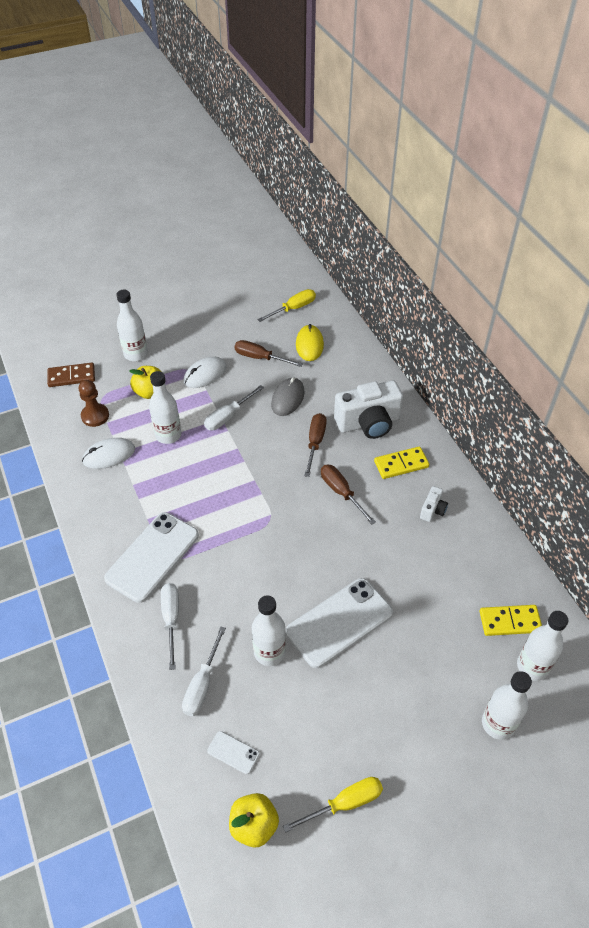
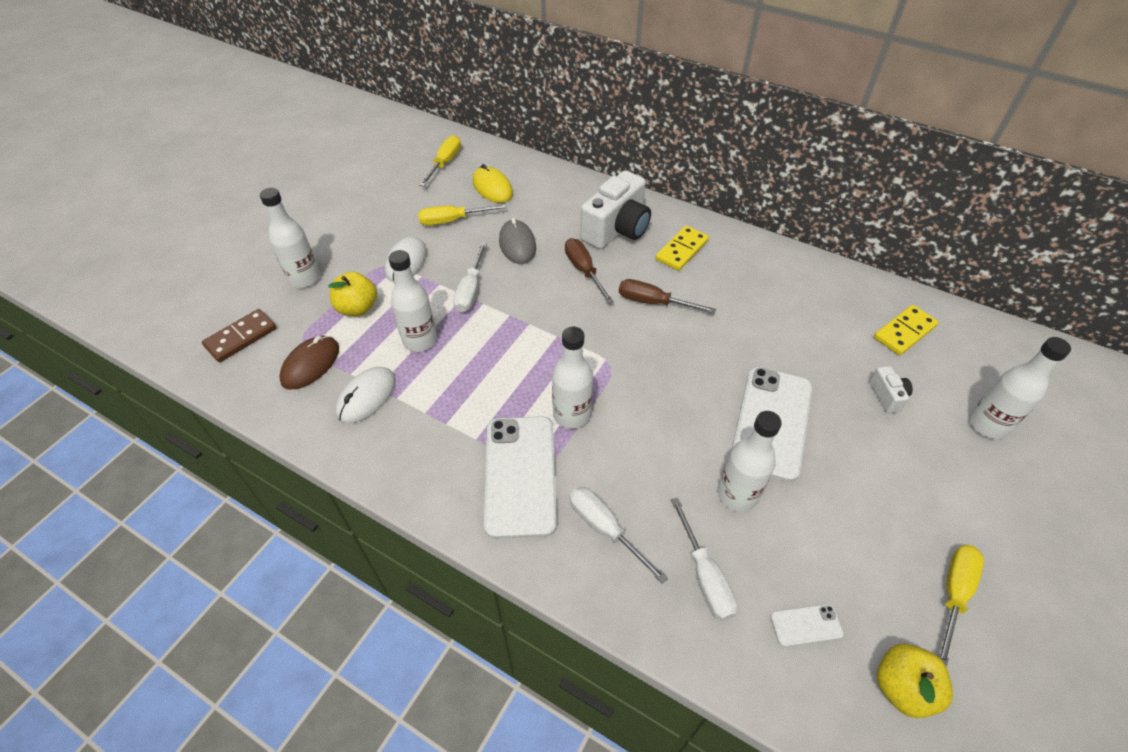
camera: 35 degrees left, 0 degrees up
brown pawn [79,380,109,427] -> brown mouse [279,336,339,390]
brown screwdriver [234,340,303,367] -> yellow screwdriver [418,204,507,226]
white camera [420,486,448,522] -> white camera moved to [869,366,913,413]
white bottle [517,611,568,681] -> white bottle moved to [552,326,593,429]

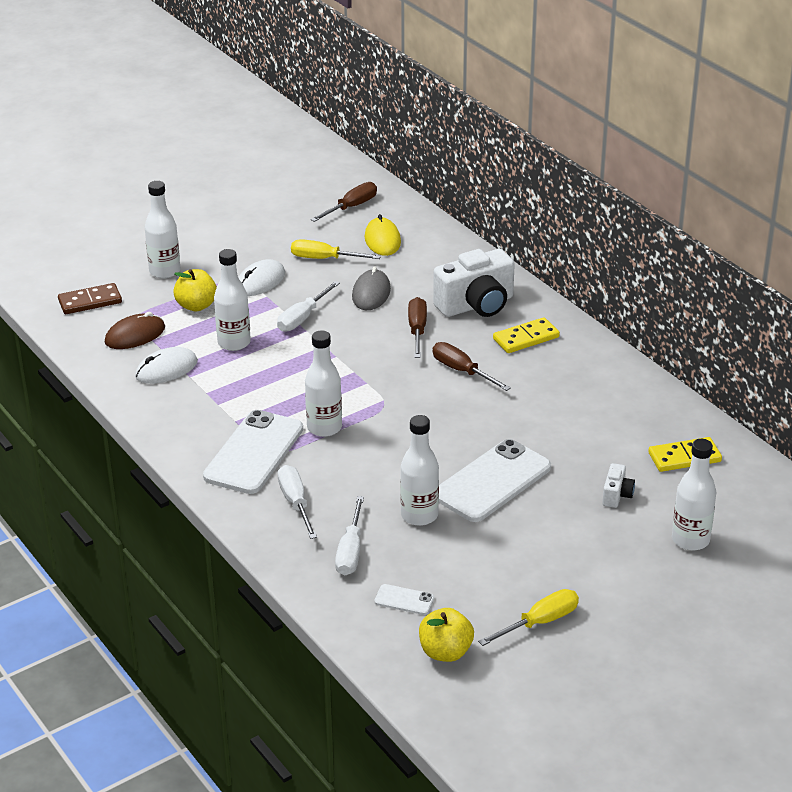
camera: 25 degrees right, 15 degrees down
yellow screwdriver [419,135,461,187] -> brown screwdriver [310,182,377,222]

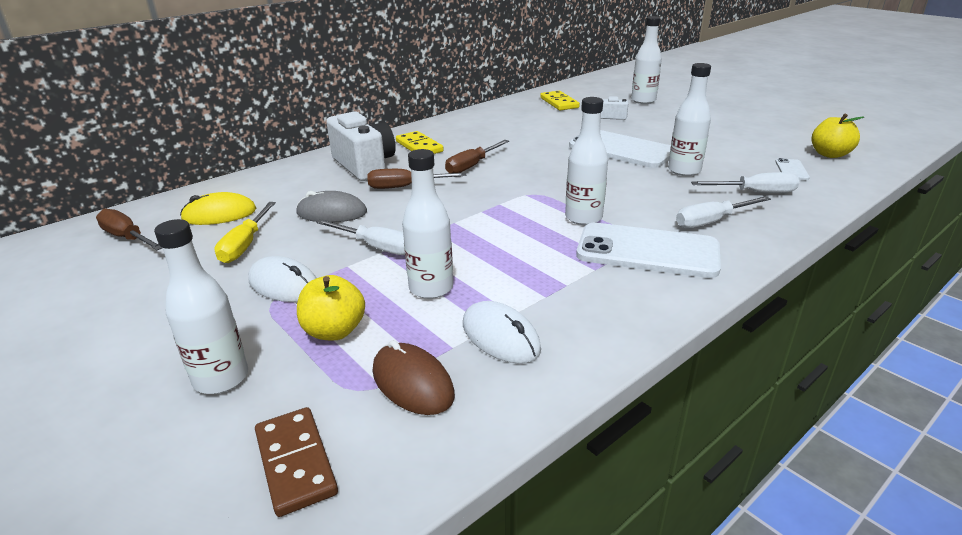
camera: 95 degrees left, 5 degrees down
yellow screwdriver [478,589,579,646] -> none

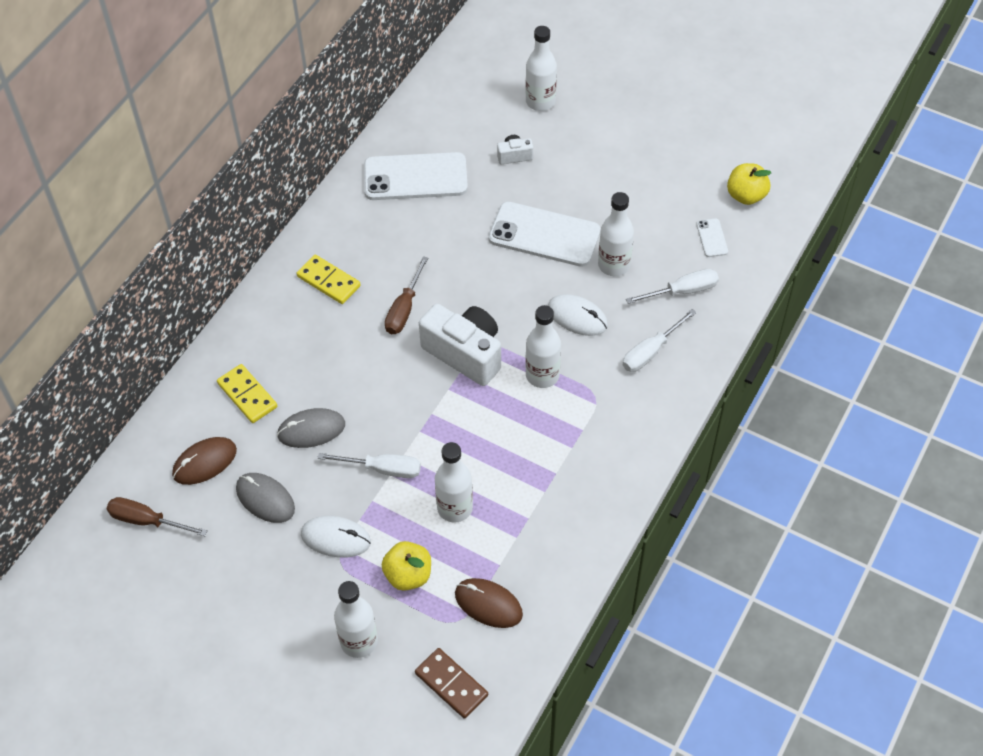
camera: 20 degrees left, 25 degrees up
yellow mouse [180,192,256,225] -> brown mouse [172,437,237,485]
yellow screwdriver [214,202,276,263] -> grey mouse [236,473,295,523]
white camera [326,111,396,181] -> white camera moved to [419,304,501,386]
brown screwdriver [367,169,467,189] -> none
white mouse [463,301,541,363] -> white mouse moved to [548,294,608,336]
yellow domino [540,91,580,110] -> yellow domino moved to [217,364,277,423]
white phone [576,223,721,278] -> white phone moved to [364,152,468,200]

